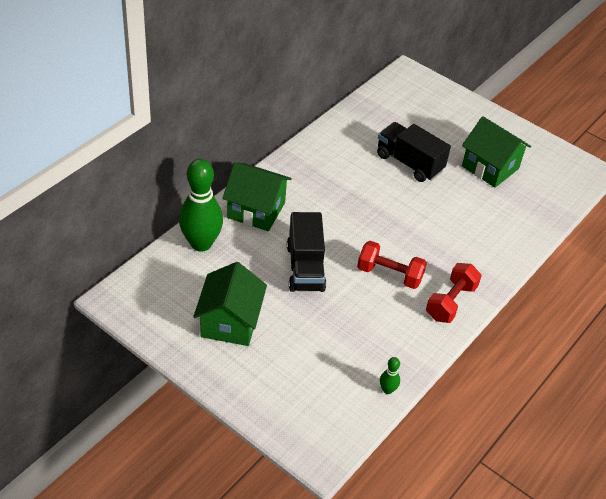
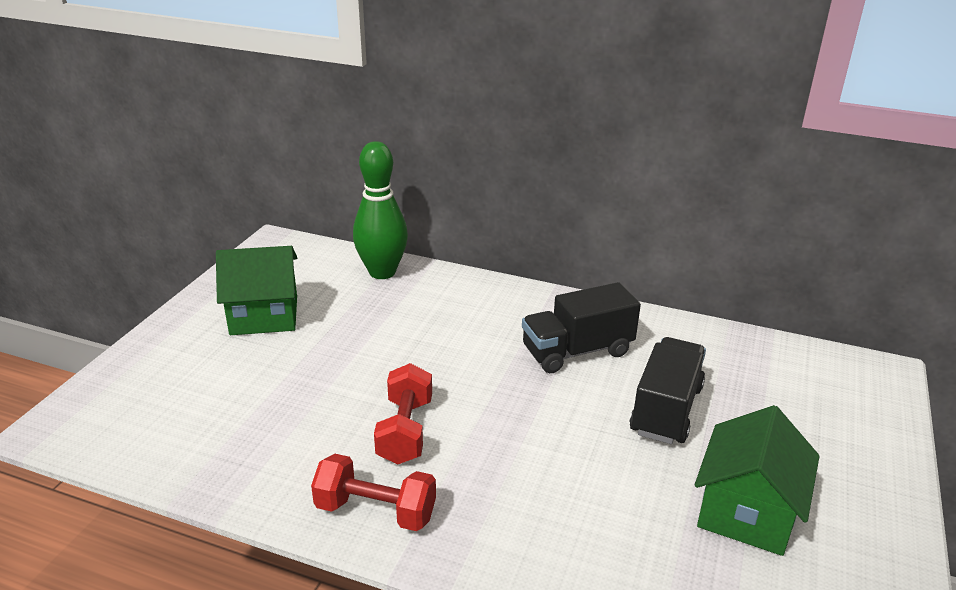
camera: 75 degrees right, 15 degrees down
green house [222,162,292,231] -> none
black truck [287,212,326,292] -> black truck moved to [522,282,641,373]
green bowling pin [380,357,400,394] -> none

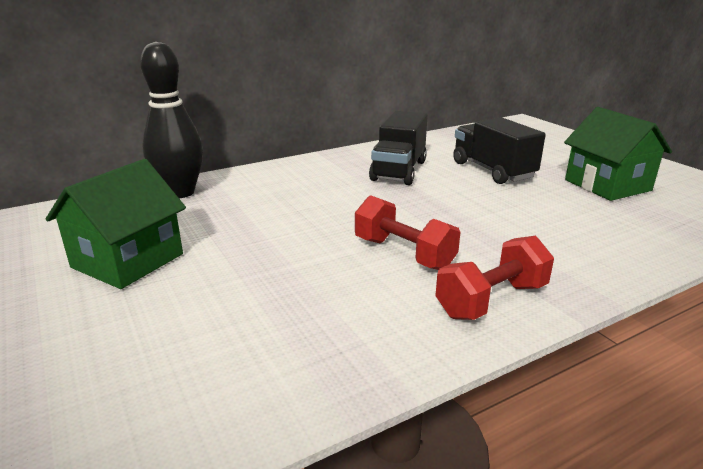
camera: 50 degrees left, 5 degrees down
green bowling pin [353,141,408,279] -> black bowling pin [140,42,203,198]

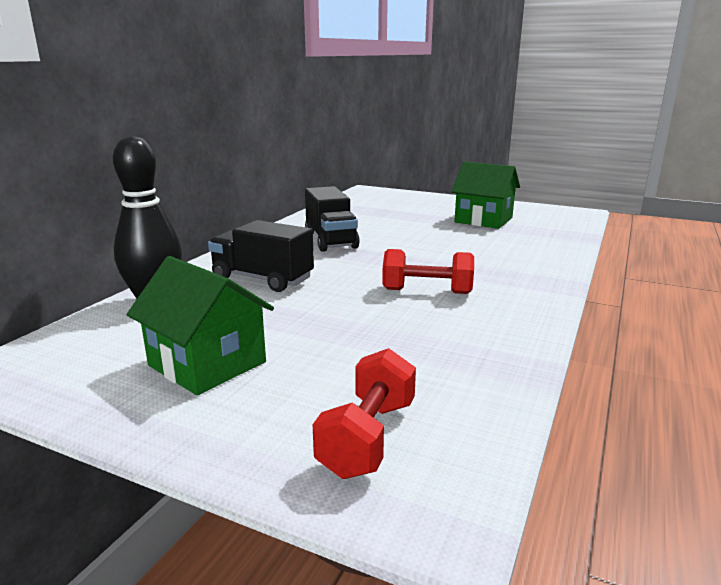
camera: 35 degrees left, 5 degrees down
green house [46,159,186,289] -> green house turned 45 degrees counterclockwise [126,256,274,395]
red dumbbell [435,235,554,320] -> red dumbbell moved to [313,348,416,479]
black truck [453,117,546,184] -> black truck moved to [208,220,314,292]

